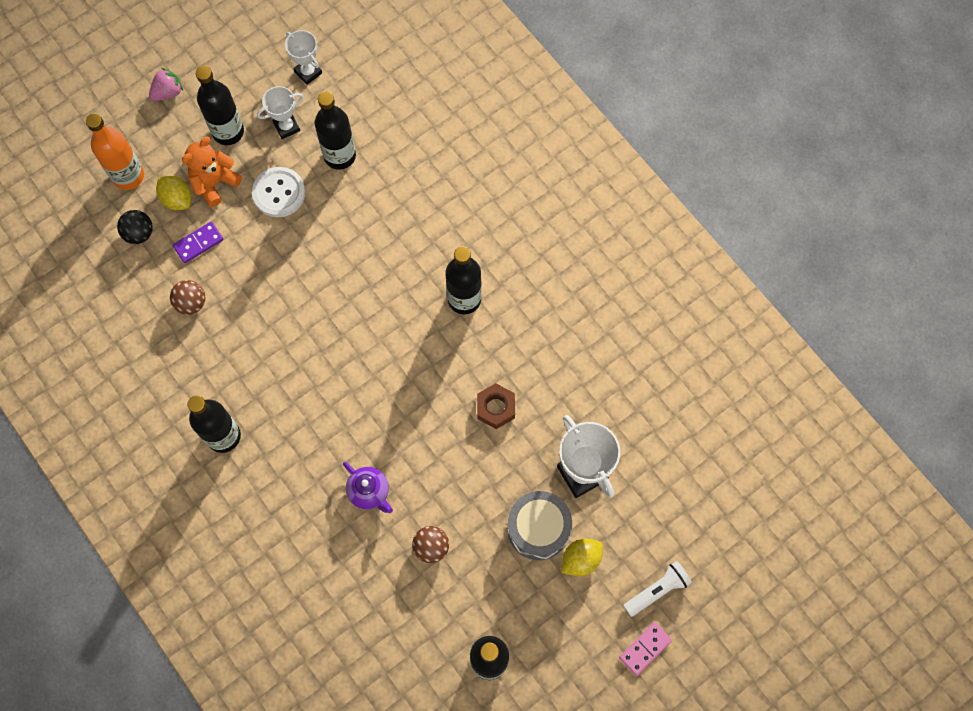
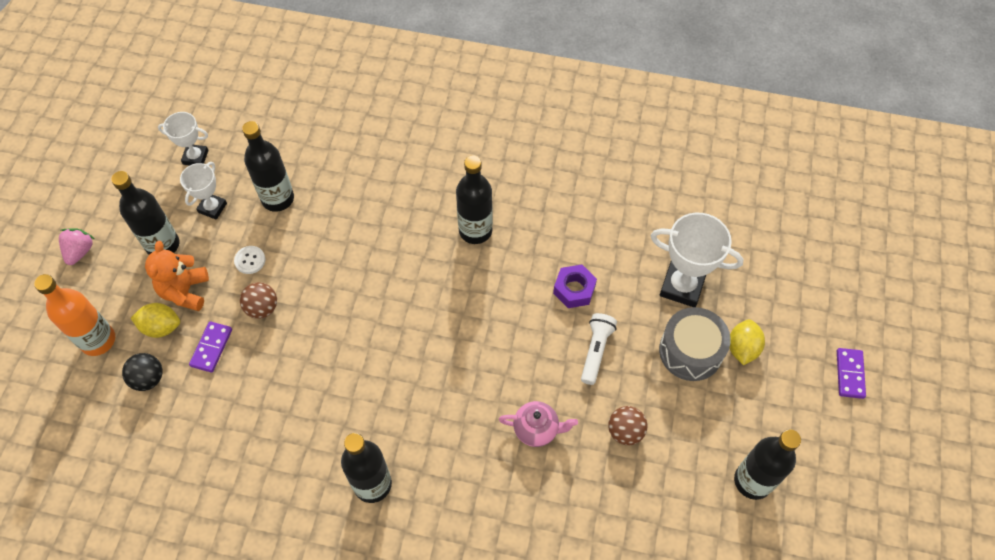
camera: 40 degrees left, 10 degrees down
brown ball [170,280,205,315] -> brown ball moved to [240,282,277,319]
white button [252,167,305,217] -> white button [234,246,265,274], size x0.55
purple teapot [343,462,393,513] -> pink teapot [499,401,578,447]
brown nut [477,383,515,429] -> purple nut [553,264,597,308]
pink domino [619,622,672,676] -> purple domino [837,348,866,399]
white flashlight [623,561,692,617] -> white flashlight moved to [581,313,617,385]

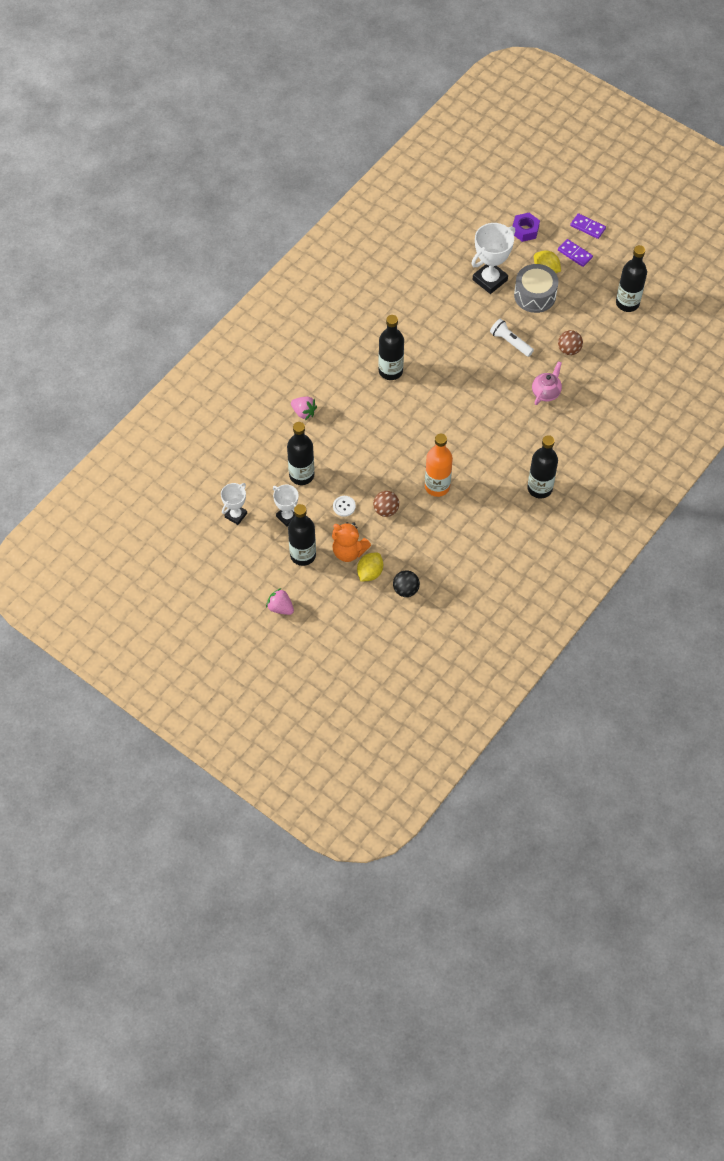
camera: 65 degrees left, 0 degrees up
orange bottle [34,274,115,356] -> orange bottle moved to [425,434,453,497]
purple domino [189,321,232,373] -> purple domino moved to [558,239,593,267]
purple nut [553,264,597,308] -> purple nut moved to [512,213,540,242]
none -> pink strawberry [291,397,317,420]

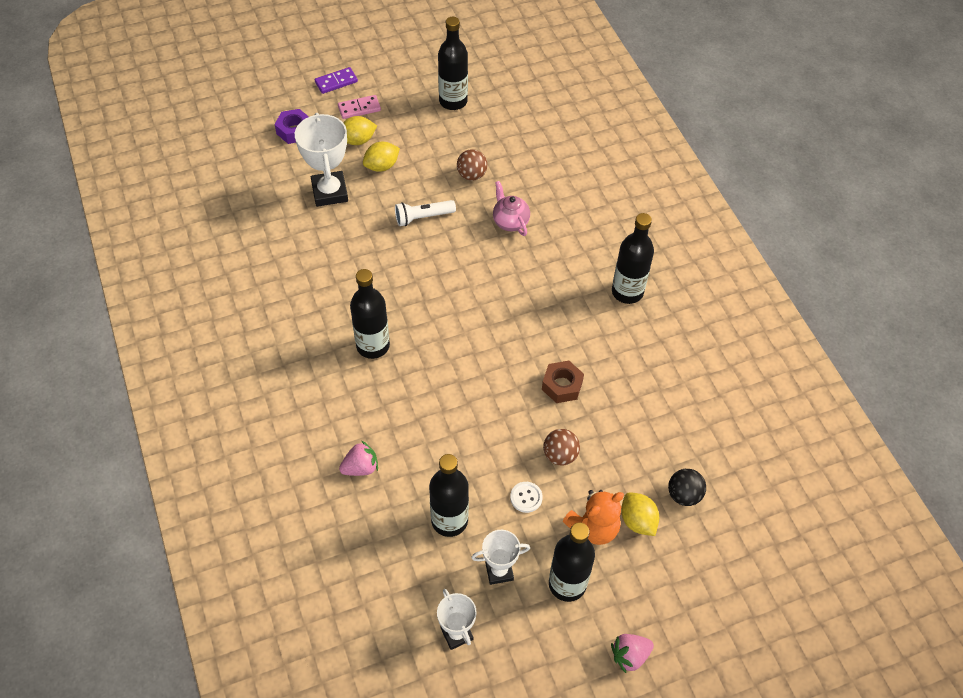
camera: 60 degrees left, 5 degrees down
orange bottle [425,434,453,497] -> brown nut [542,361,584,403]
grey drum [514,264,558,313] -> yellow lemon [363,142,400,172]
purple domino [558,239,593,267] -> pink domino [338,95,381,119]

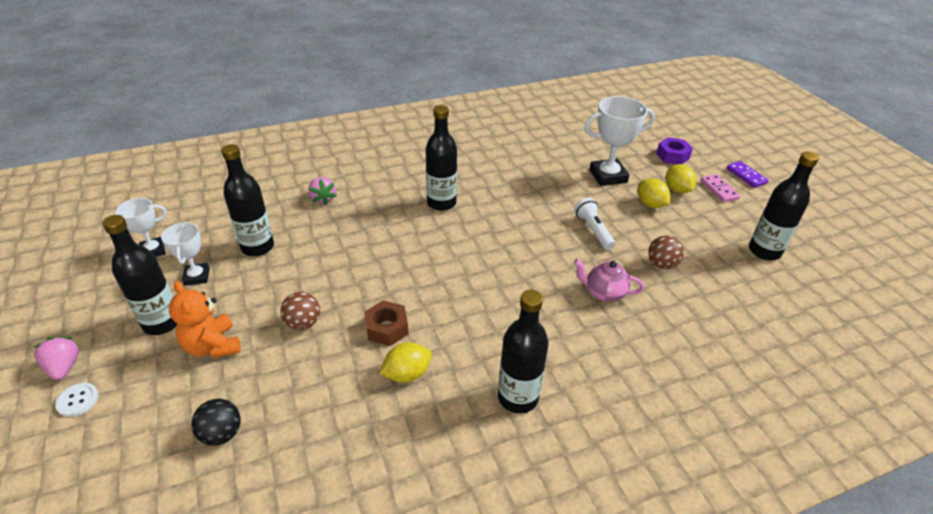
camera: 90 degrees right, 15 degrees down
pink teapot [493,181,530,236] -> pink teapot turned 135 degrees counterclockwise [574,259,644,302]
white button [510,482,543,513] -> white button moved to [55,383,99,417]
yellow lemon [621,492,659,536] -> yellow lemon moved to [379,342,432,383]

